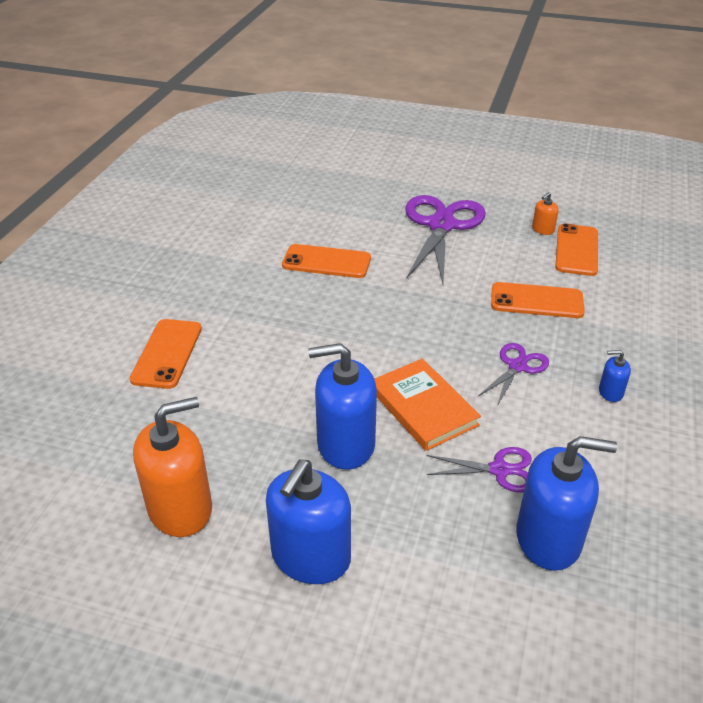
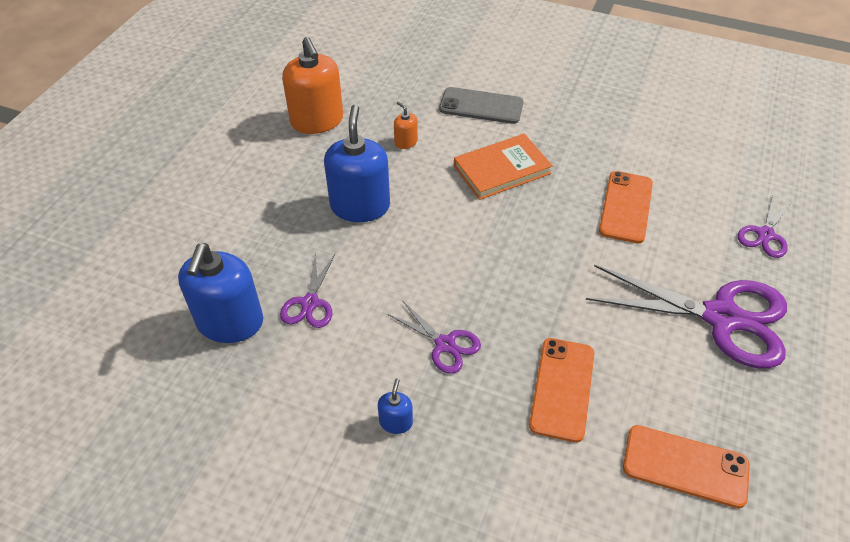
camera: 95 degrees right, 10 degrees up
orange phone [130,319,202,389] -> grey phone [439,87,523,124]
blue soap dispenser [266,459,351,584] -> none
orange book [374,359,481,451] -> orange book moved to [454,134,553,200]
orange soap dispenser [532,192,559,235] -> orange soap dispenser moved to [394,101,418,149]
none -> purple scissors [738,196,793,258]

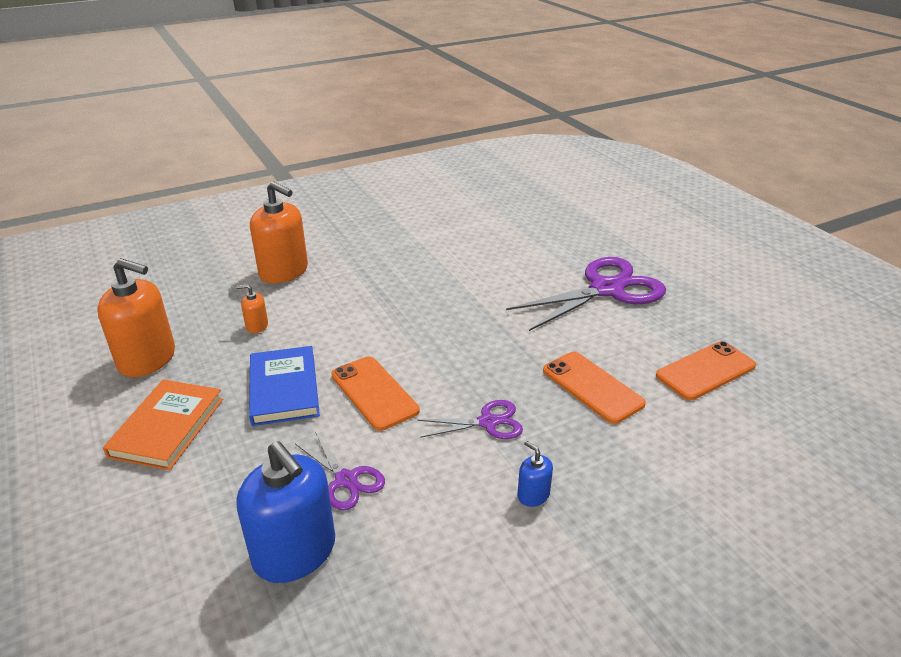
camera: 50 degrees left, 15 degrees down
blue soap dispenser [324,104,390,222] -> blue book [249,346,320,426]
grey phone [439,87,523,124] -> orange soap dispenser [250,181,308,283]
orange book [454,134,553,200] -> orange book moved to [103,379,223,470]
orange phone [599,171,653,244] -> orange phone moved to [331,356,420,431]
purple scissors [738,196,793,258] -> none

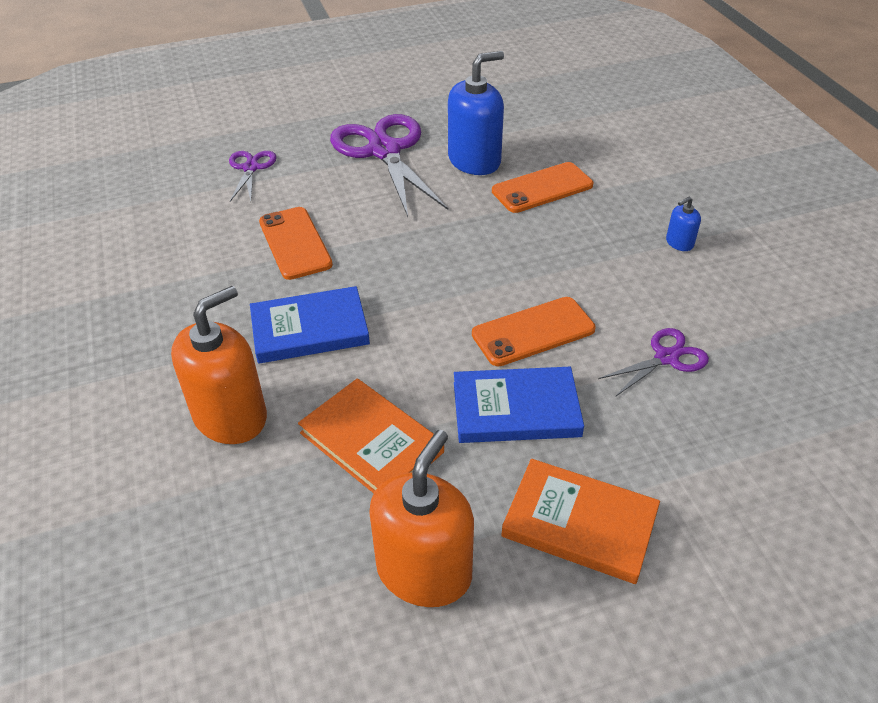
camera: 80 degrees left, 10 degrees up
orange soap dispenser [236,284,268,333] -> orange book [298,379,444,493]
blue soap dispenser [237,441,335,583] -> blue soap dispenser moved to [448,51,504,175]
purple scissors [417,400,523,439] -> purple scissors moved to [229,151,276,201]
orange phone [656,341,756,400] -> orange phone moved to [259,207,333,280]
none -> blue book [250,286,370,364]

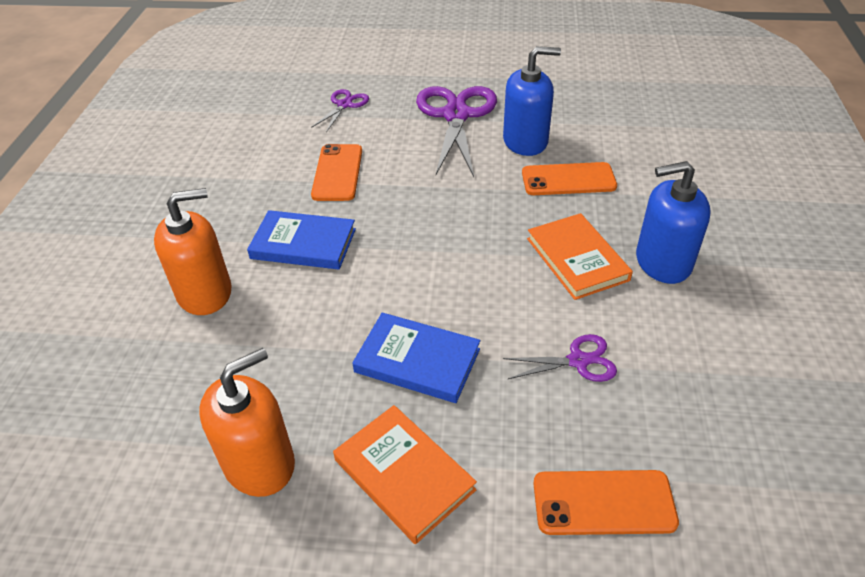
camera: 25 degrees right, 0 degrees up
orange book [298,379,444,493] -> orange book moved to [527,213,633,300]
orange phone [472,297,596,366] -> orange phone moved to [533,470,679,535]
blue soap dispenser [666,197,701,251] -> blue soap dispenser [636,161,711,284], size x2.22

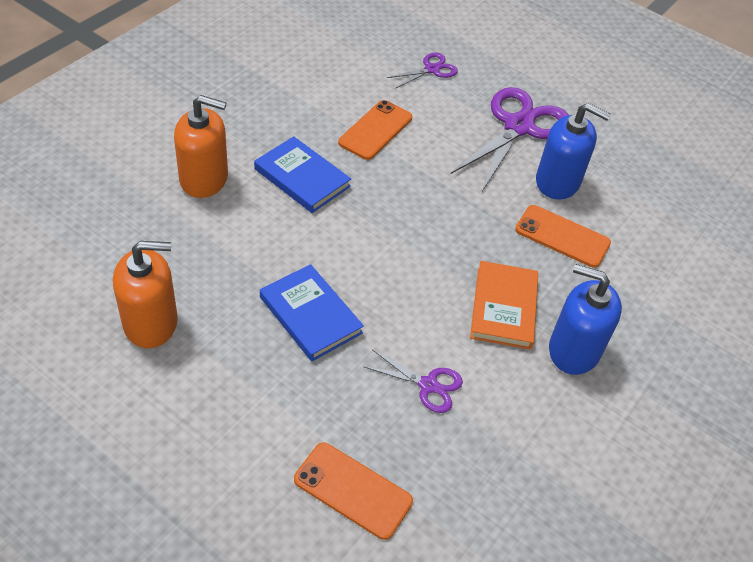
camera: 25 degrees right, 5 degrees up
orange book [333,405,477,544] -> none

